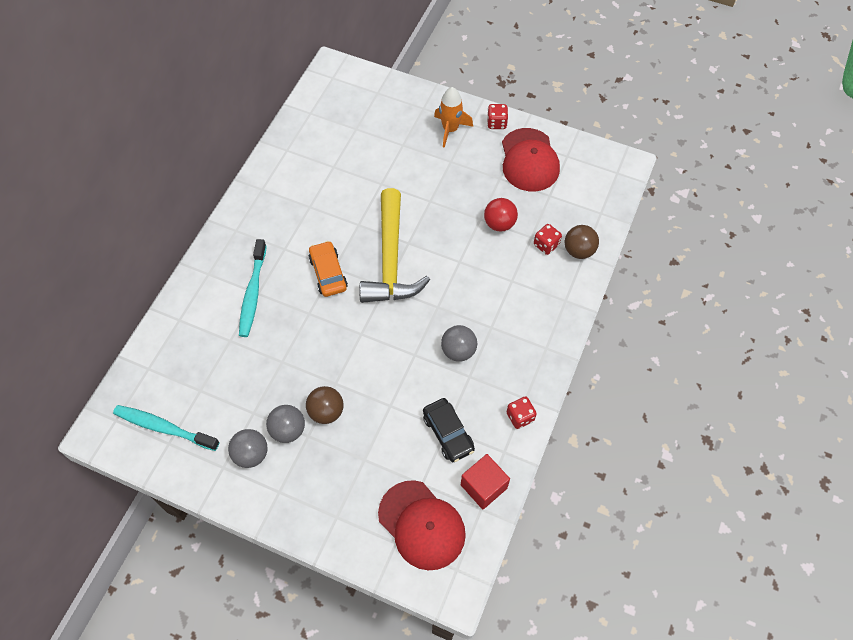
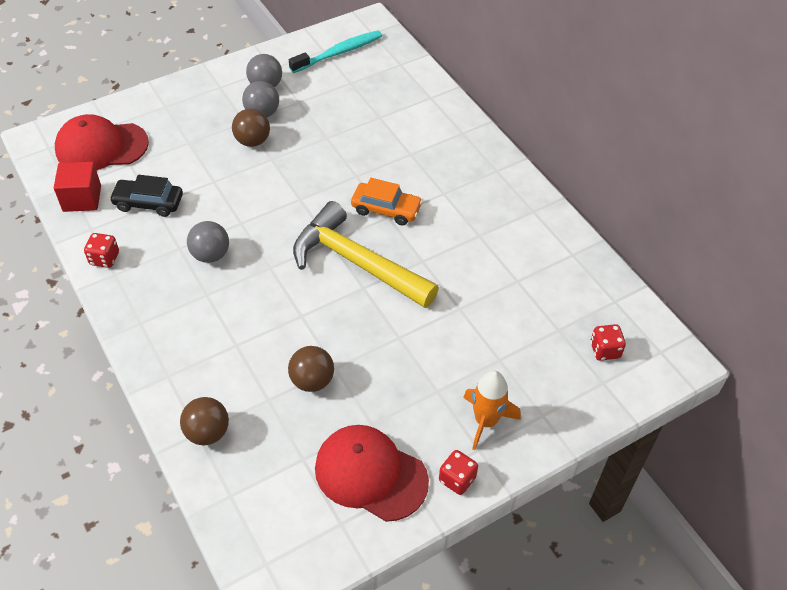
camera: 125 degrees right, 10 degrees down
turquoise toothbrush [239,239,267,337] -> none
red ball [484,198,518,232] -> brown ball [288,346,334,392]
red dice [534,224,562,255] -> red dice moved to [590,324,626,361]

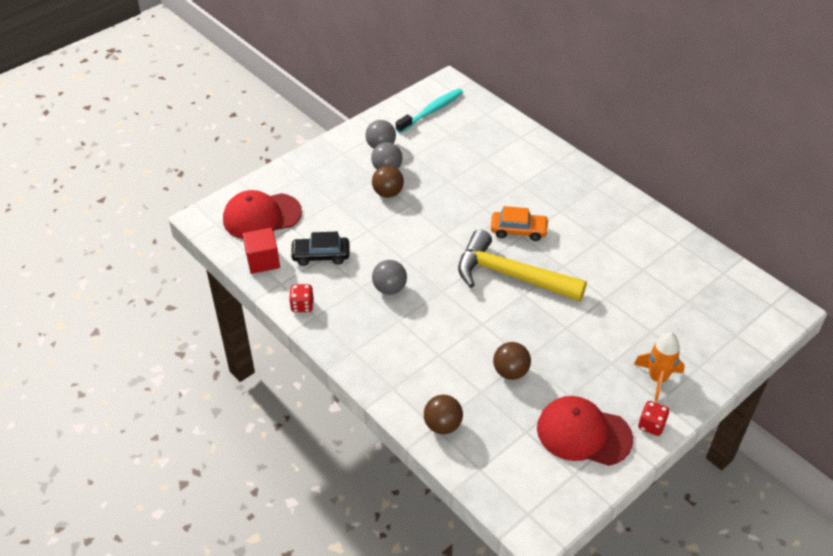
camera: 10 degrees left, 5 degrees down
red dice [590,324,626,361] -> none

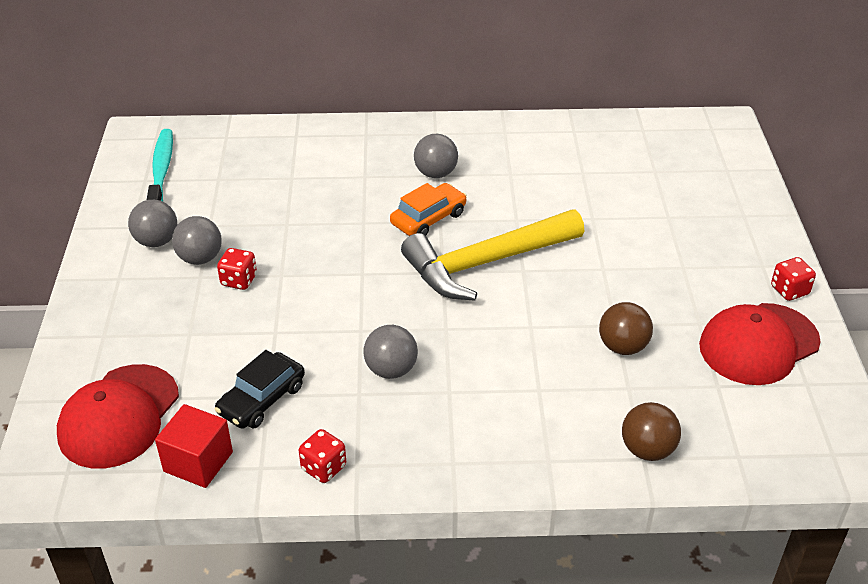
camera: 50 degrees left, 5 degrees down
brown ball [372,166,404,198] -> red dice [217,248,257,290]
orange rocket [634,332,685,402] -> none
none -> grey ball [414,134,458,178]

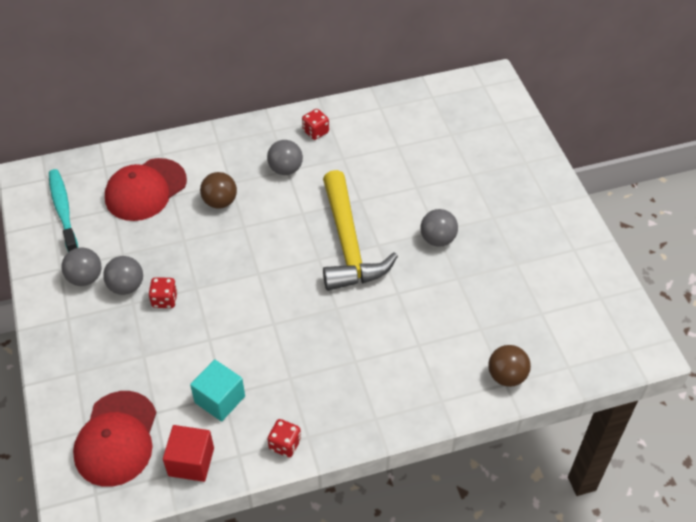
camera: 15 degrees left, 10 degrees up
black car [215,350,305,429] -> turquoise cube [190,359,245,422]
grey ball [363,325,418,379] -> grey ball moved to [420,209,458,247]
orange car [390,183,467,236] -> none
yellow hammer [401,209,584,301] -> yellow hammer turned 60 degrees counterclockwise [323,170,398,291]
brown ball [599,302,653,355] -> brown ball moved to [200,172,237,209]
red cap [699,303,821,385] -> red cap moved to [105,158,187,221]
red dice [771,257,816,301] -> red dice moved to [302,109,329,140]

